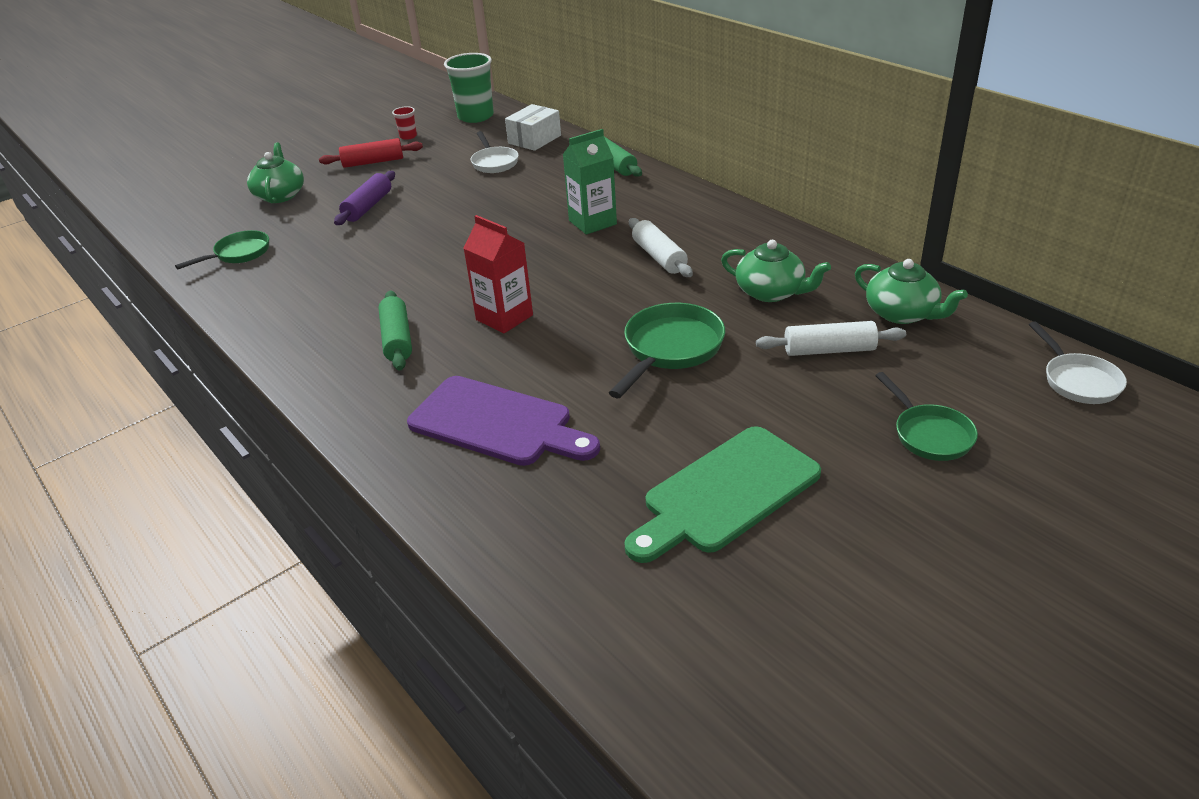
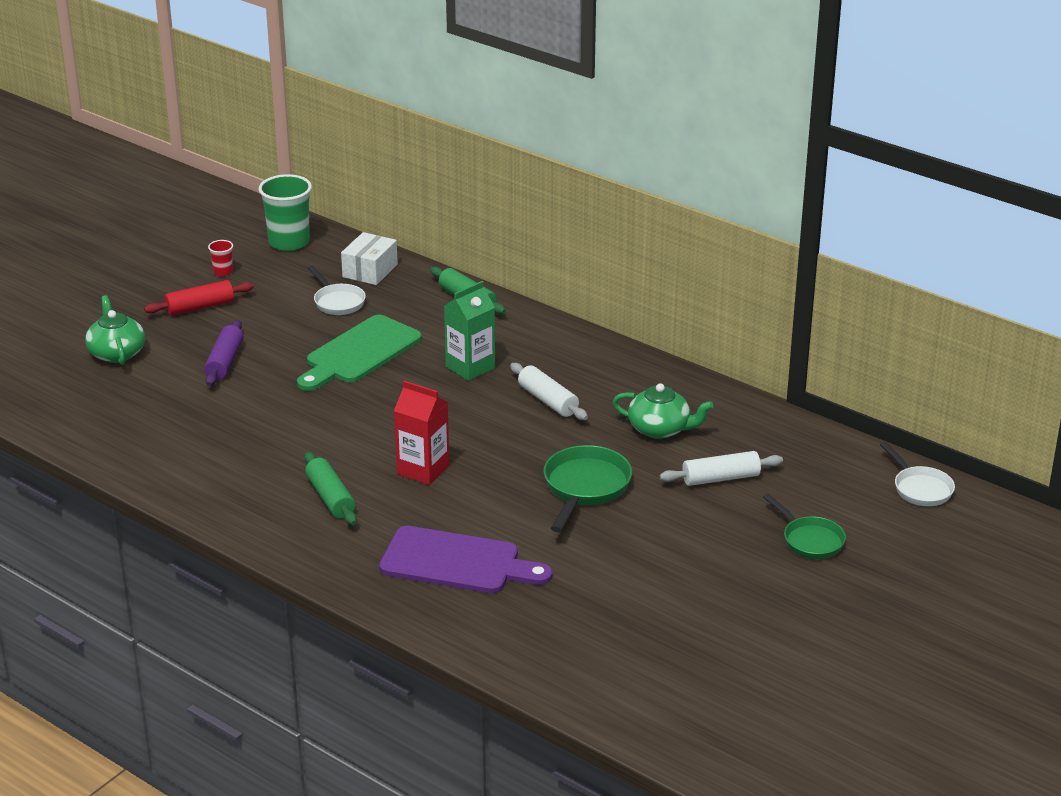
camera: 15 degrees left, 5 degrees down
green pan [175,230,269,269] -> none
green cutting board [624,426,821,563] -> green cutting board moved to [297,315,422,391]
green teapot [855,259,968,324] -> none

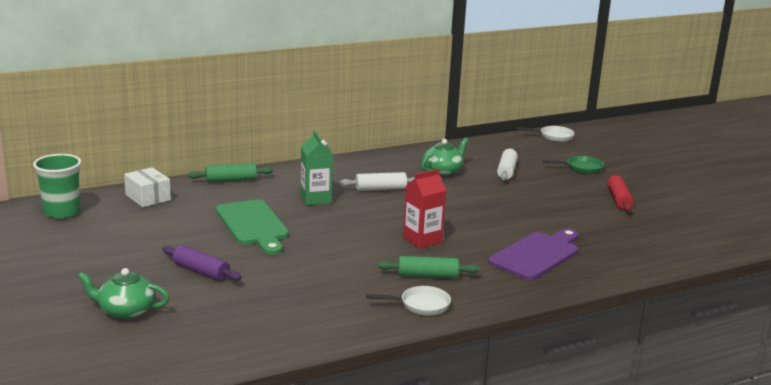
camera: 65 degrees left, 10 degrees down
red rolling pin [144,280,254,316] -> red rolling pin moved to [607,174,633,212]
red cup [208,240,233,276] -> none
white pan [308,266,366,315] -> white pan moved to [366,286,451,316]
green pan [543,445,632,532] -> none

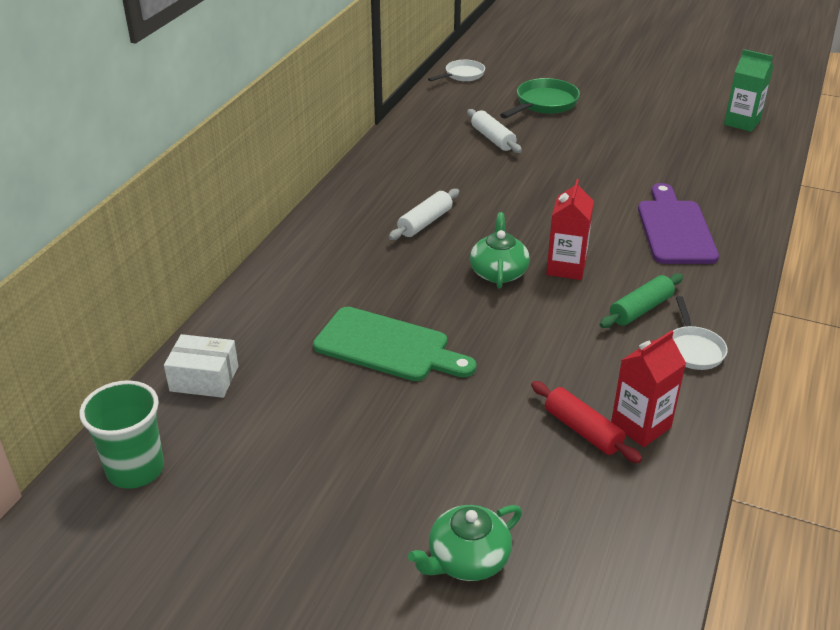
camera: 40 degrees left, 15 degrees up
purple rolling pin [162,245,242,281] -> none
green rolling pin [188,163,273,183] -> none
green carton [301,130,333,205] -> green carton moved to [724,49,773,132]
white pan [366,286,451,316] -> white pan turned 135 degrees clockwise [672,296,728,370]
green teapot [421,138,468,176] -> green teapot moved to [470,212,530,288]
green pan [543,156,604,174] -> green pan [500,78,580,119], size x1.51
red rolling pin [607,174,633,212] -> red rolling pin moved to [531,381,642,463]
none -> red carton [611,330,686,447]

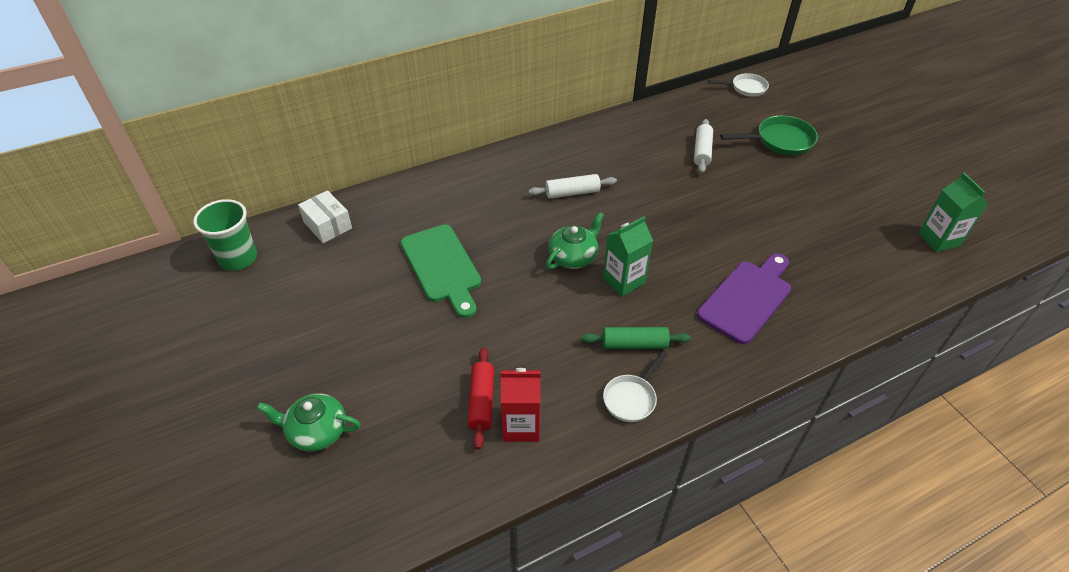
camera: 40 degrees right, 10 degrees up
red carton [546,179,594,280] -> green carton [603,216,653,296]

